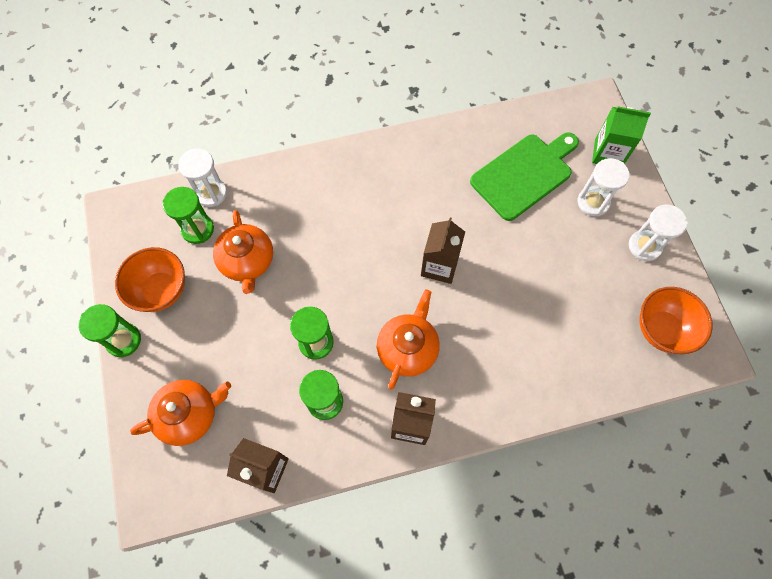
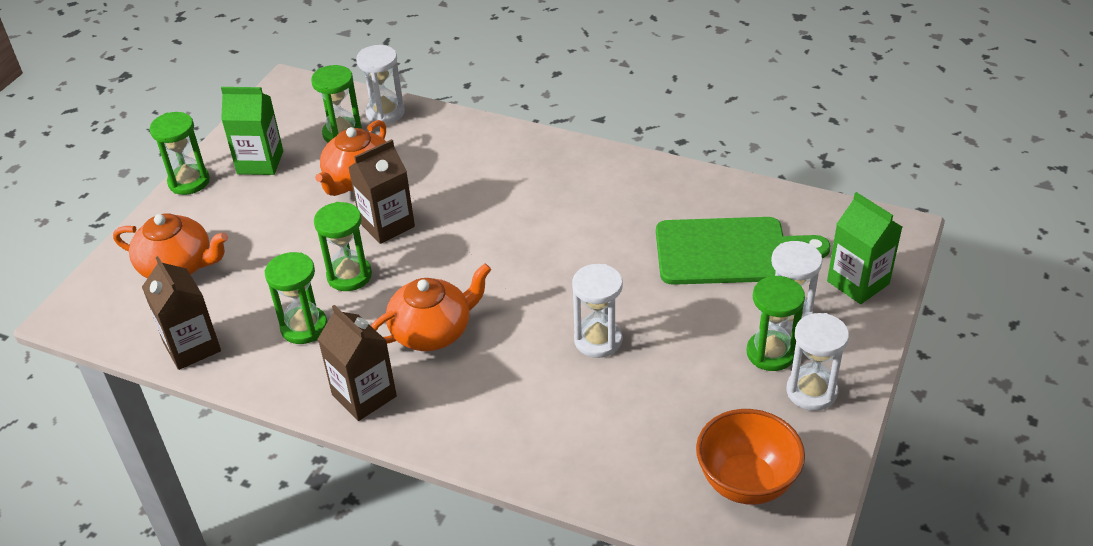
camera: 40 degrees right, 25 degrees down
orange bowl [115,247,185,312] -> green carton [221,87,283,175]
brown carton [421,218,465,284] -> brown carton moved to [348,139,415,244]
none -> white hourglass [572,264,623,358]
none -> green hourglass [746,276,805,371]

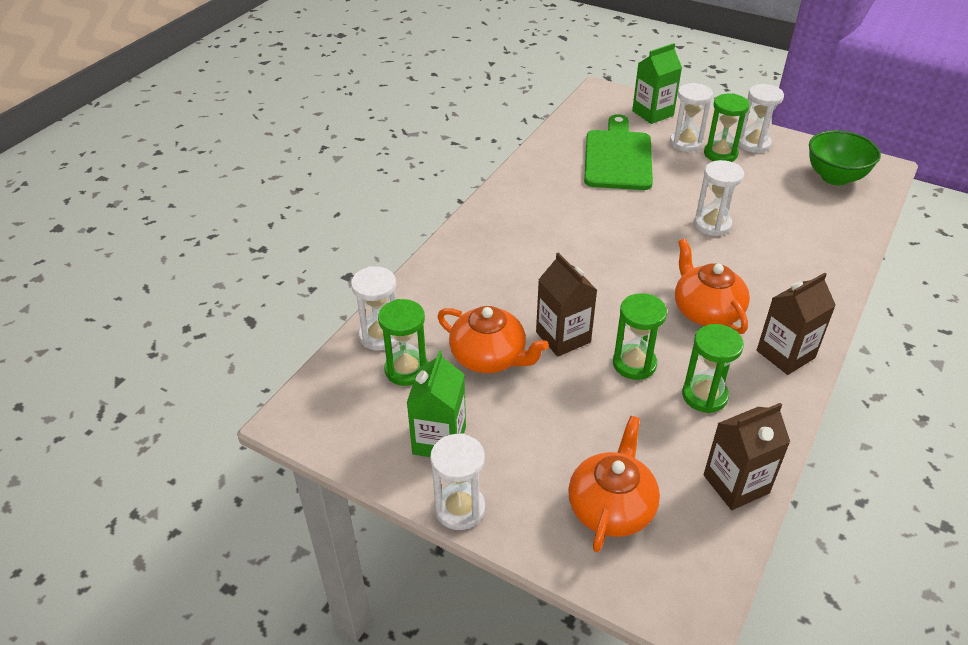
camera: 85 degrees left, 0 degrees up
green hourglass [150,112,210,195] -> white hourglass [430,433,485,530]
orange bowl [696,409,805,505] -> green bowl [809,130,881,186]

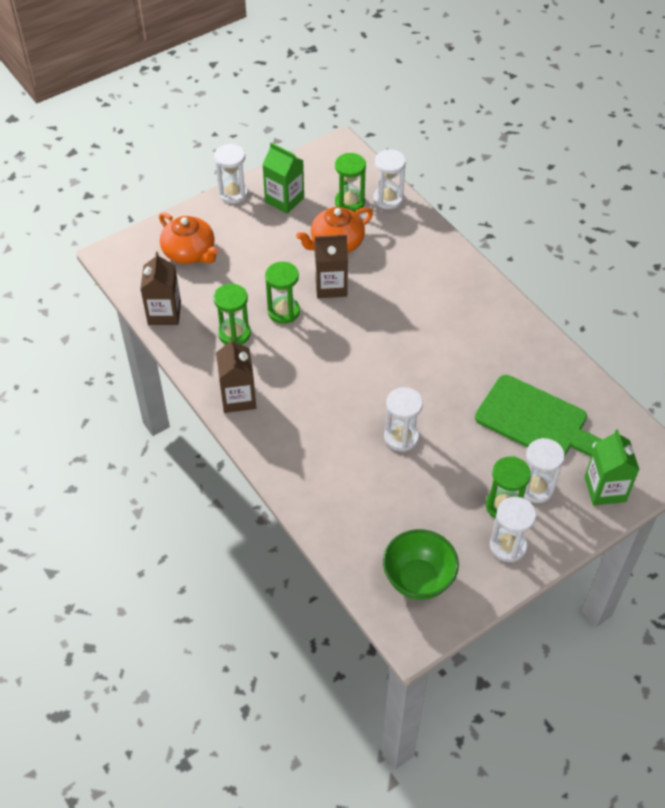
camera: 115 degrees right, 10 degrees up
orange teapot [675,239,750,334] -> none

